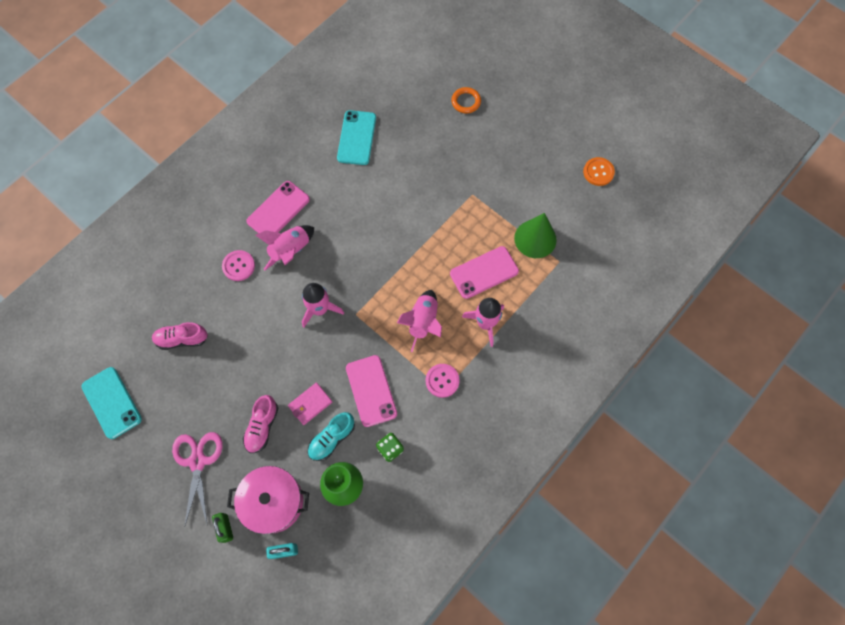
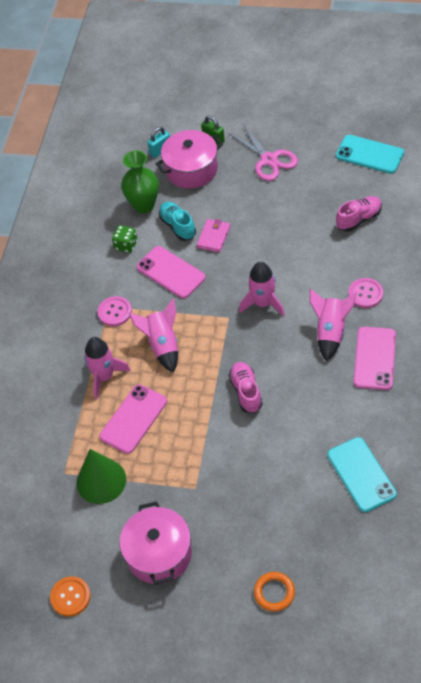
camera: 155 degrees right, 15 degrees down
pink shoe [243,395,278,453] -> pink shoe moved to [229,362,262,413]
turquoise shoe [308,412,355,461] -> turquoise shoe turned 45 degrees counterclockwise [159,202,196,241]
none -> pink pot [120,501,192,585]

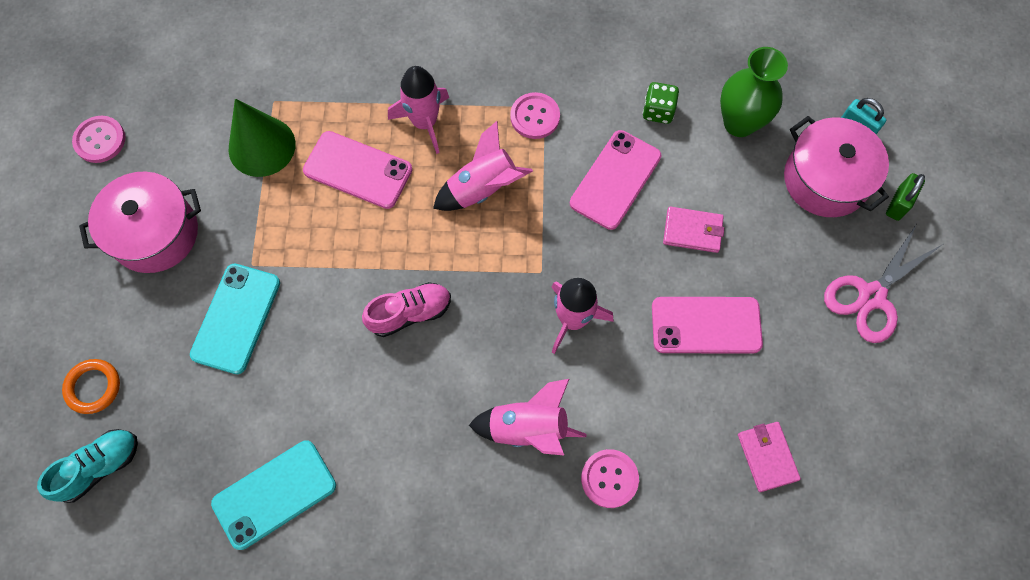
camera: 75 degrees right, 15 degrees up
orange button [50,576,91,616] -> pink button [72,116,125,163]
turquoise shoe [159,202,196,241] -> turquoise shoe moved to [37,429,138,503]
turquoise phone [336,135,404,174] -> turquoise phone moved to [190,264,280,374]
pink shoe [336,196,382,231] -> pink wallet [738,422,801,492]
pink phone [353,327,396,390] -> pink phone moved to [652,297,763,353]

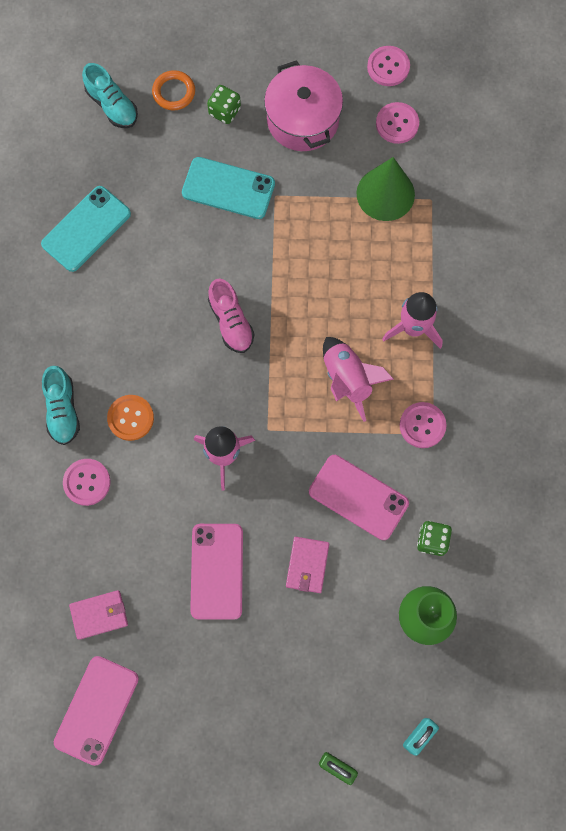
camera: 90 degrees right, 5 degrees up
turquoise phone [211,440,336,550] -> turquoise phone turned 75 degrees clockwise [41,186,131,272]
pink phone [303,131,412,209] -> pink phone moved to [54,656,139,766]
pink rocket [469,379,586,455] -> orange button [107,395,154,441]
pink pot [784,116,889,217] -> none
pink scissors [824,224,943,343] -> none
none -> turquoise shoe [42,366,80,445]
none -> green dice [207,85,241,124]
none -> pink button [376,102,419,144]

